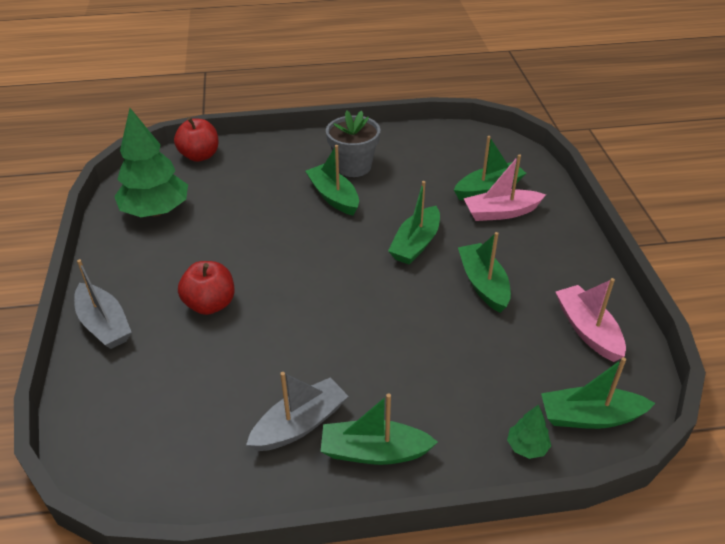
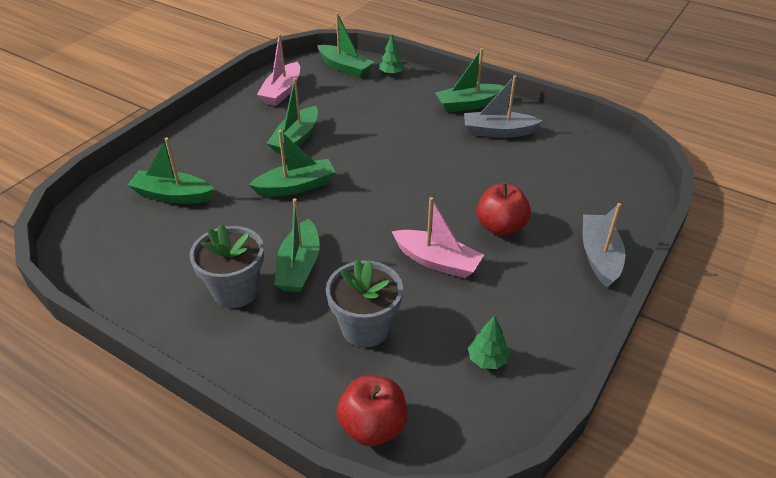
camera: 140 degrees left, 0 degrees up
green tree [114,108,188,217] -> green tree [468,316,510,369], size x0.43
green boat [321,394,438,465] -> green boat turned 120 degrees clockwise [435,48,504,112]
pink boat [463,154,546,221] -> pink boat moved to [392,197,484,278]
none -> grey flower pot [326,259,403,348]

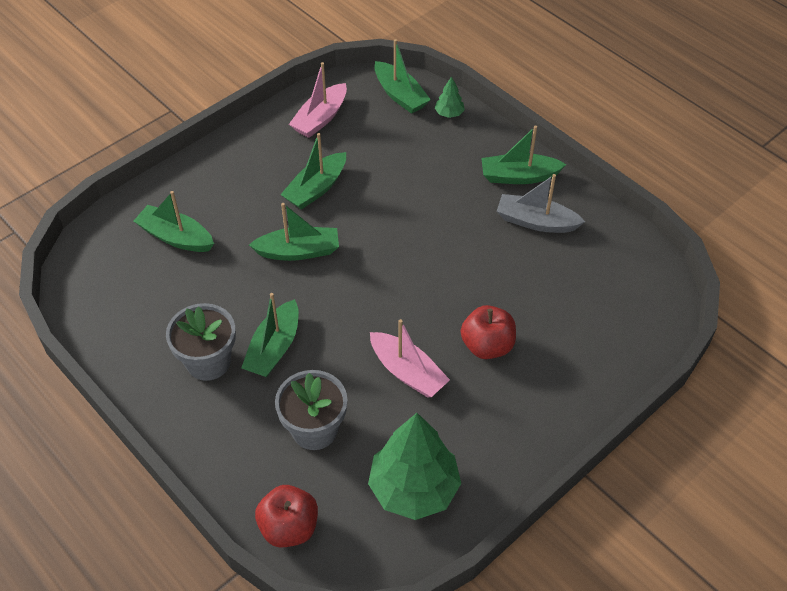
camera: 15 degrees right, 10 degrees up
green tree [468,316,510,369] -> green tree [368,413,461,520], size x2.31
grey boat [583,203,626,288] -> none

